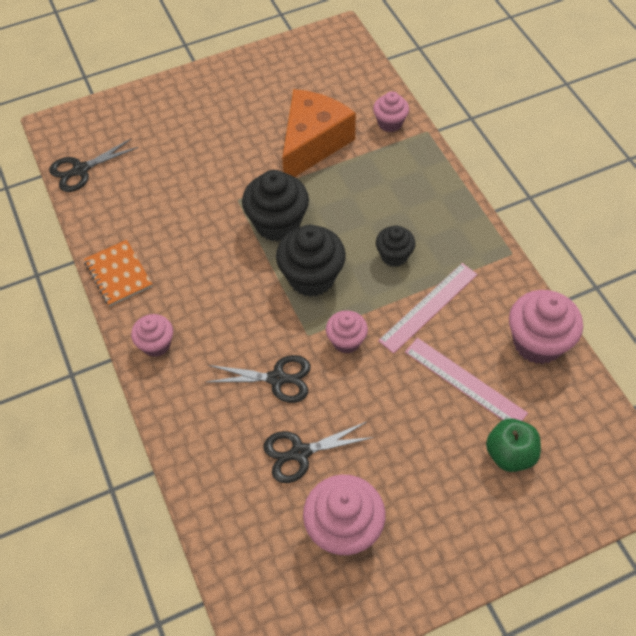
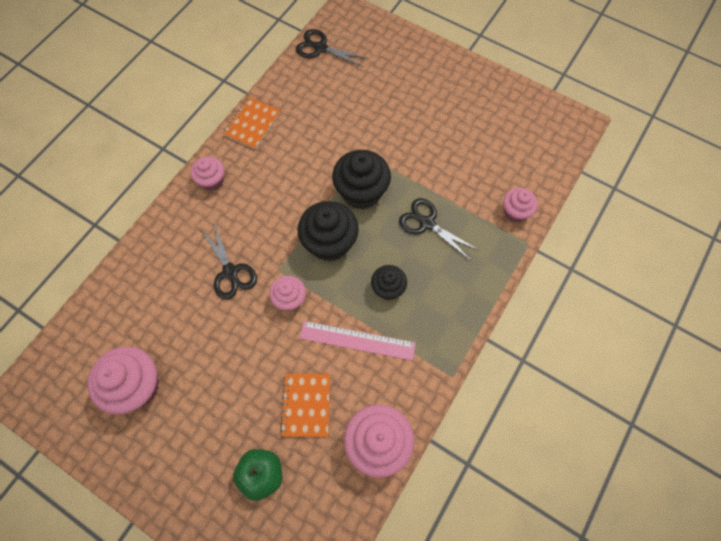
camera: 55 degrees right, 10 degrees up
black scissors [263,421,374,483] -> black scissors moved to [399,198,478,260]
orange cheese [282,89,356,177] -> none
pink ruler [405,338,528,421] -> orange notebook [280,374,330,437]

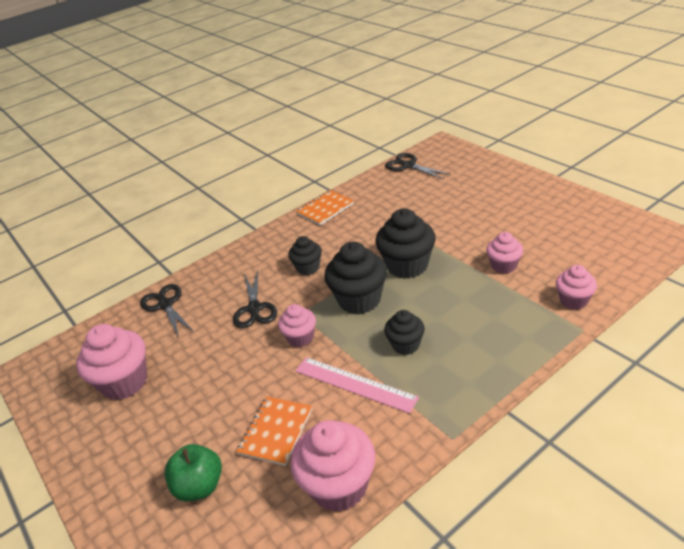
camera: 25 degrees right, 30 degrees down
pink cupcake [191,157,224,191] -> pink cupcake moved to [486,232,523,274]
black scissors [399,198,478,260] -> black scissors moved to [140,284,194,337]
none -> black cupcake [288,236,322,275]

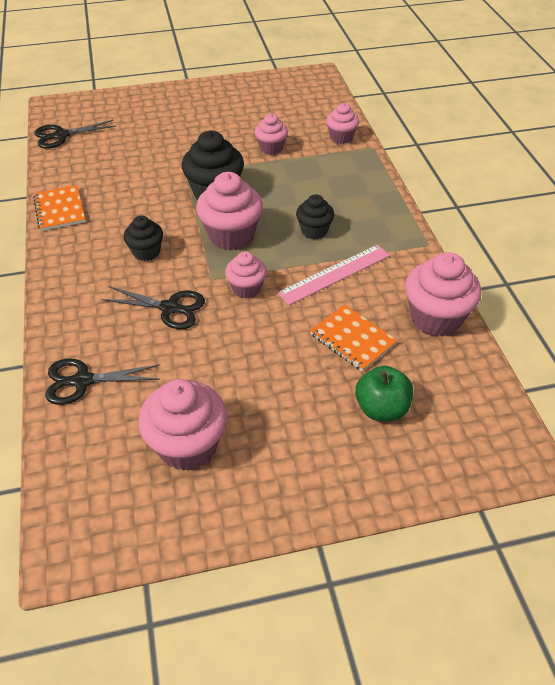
camera: 70 degrees left, 10 degrees up
black cupcake [324,242,387,314] -> pink cupcake [196,172,263,251]

